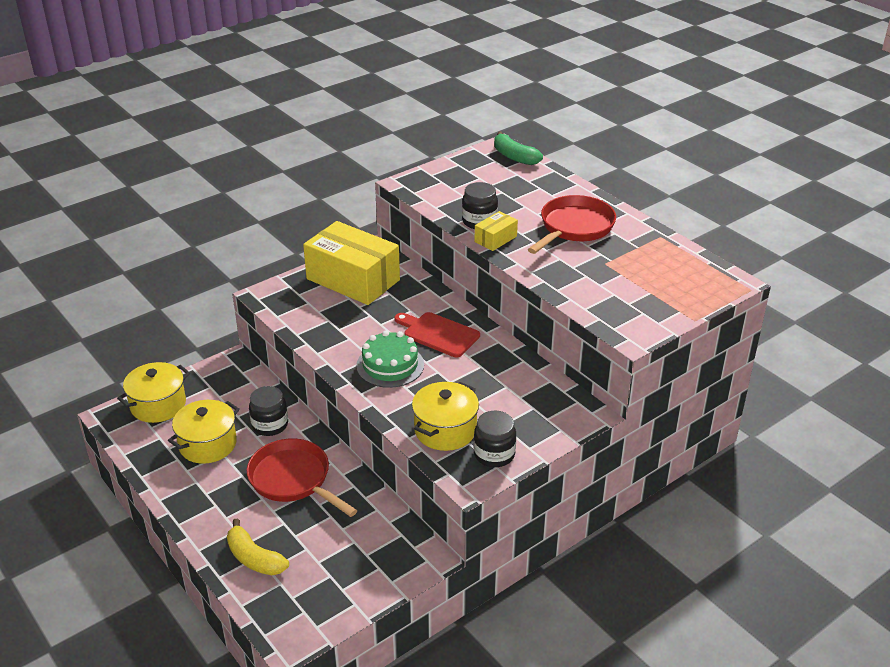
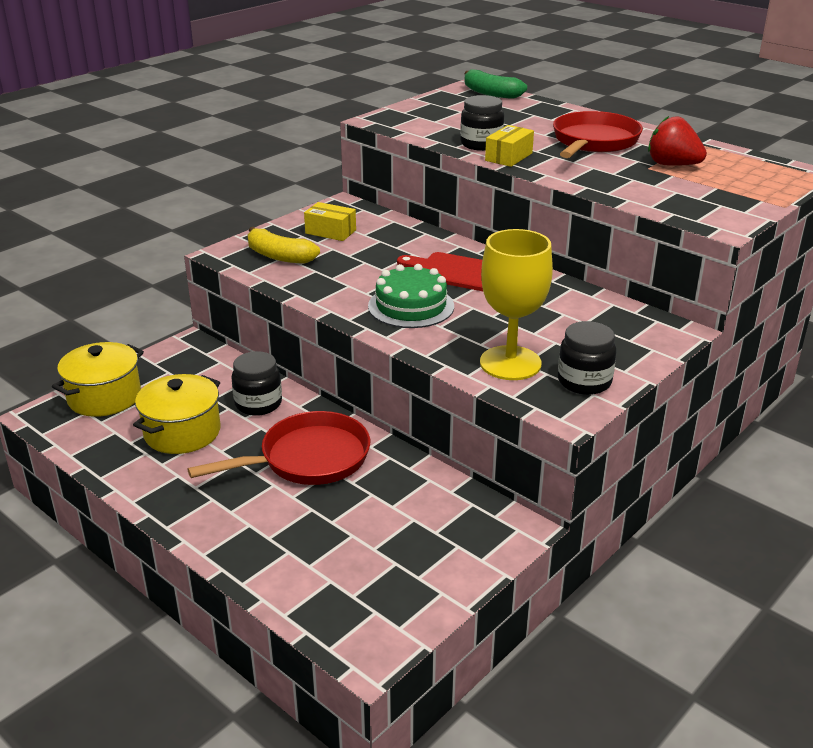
camera: 10 degrees left, 5 degrees down
yellow banana [227,518,289,575] -> yellow banana moved to [248,227,320,263]
red pan [247,438,358,517] -> red pan turned 120 degrees clockwise [187,411,370,485]
yellow box [303,221,400,305] -> yellow box [304,202,356,241], size x0.45
yellow pot [412,382,479,451] -> yellow goblet [480,229,553,380]
none -> red strawberry [648,116,707,166]

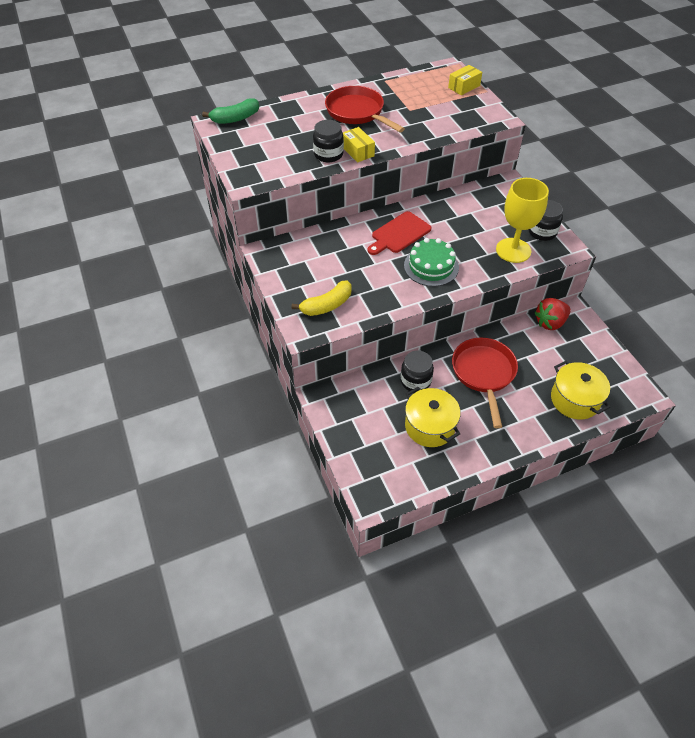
camera: 65 degrees left, 20 degrees up
yellow pot [52,342,144,417] -> yellow pot moved to [551,361,610,420]
yellow box [304,202,356,241] -> yellow box moved to [448,65,482,95]
red strawberry [648,116,707,166] -> red strawberry moved to [535,298,571,330]

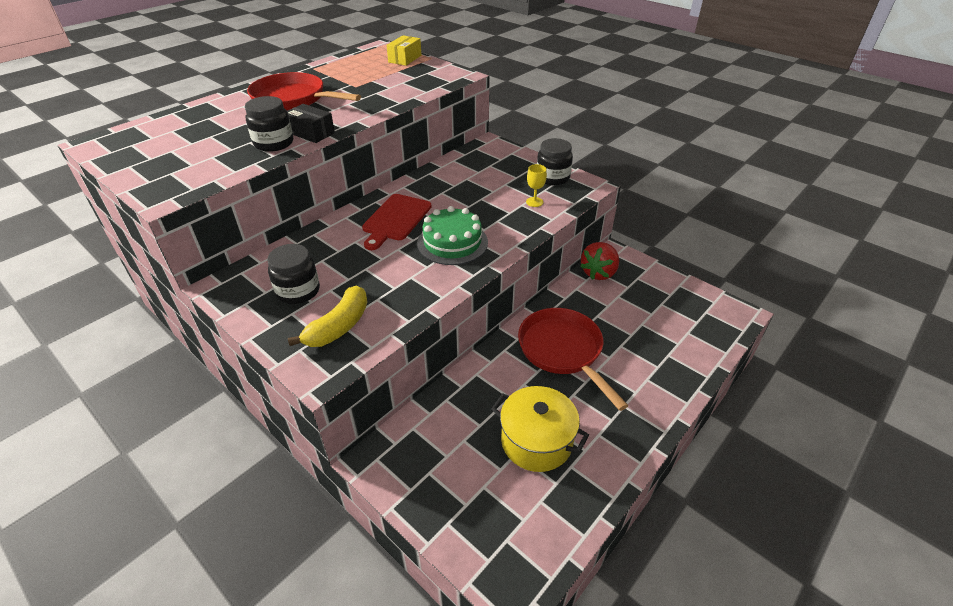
camera: 25 degrees left, 10 degrees down
green banana [202,98,259,124] -> none
yellow box [343,127,375,163] -> black box [287,104,335,143]
black jar [400,351,434,392] -> black jar moved to [267,244,320,304]
yellow goblet [496,178,549,263] -> yellow goblet [526,164,547,207], size x0.41
yellow pot [551,361,610,420] -> none

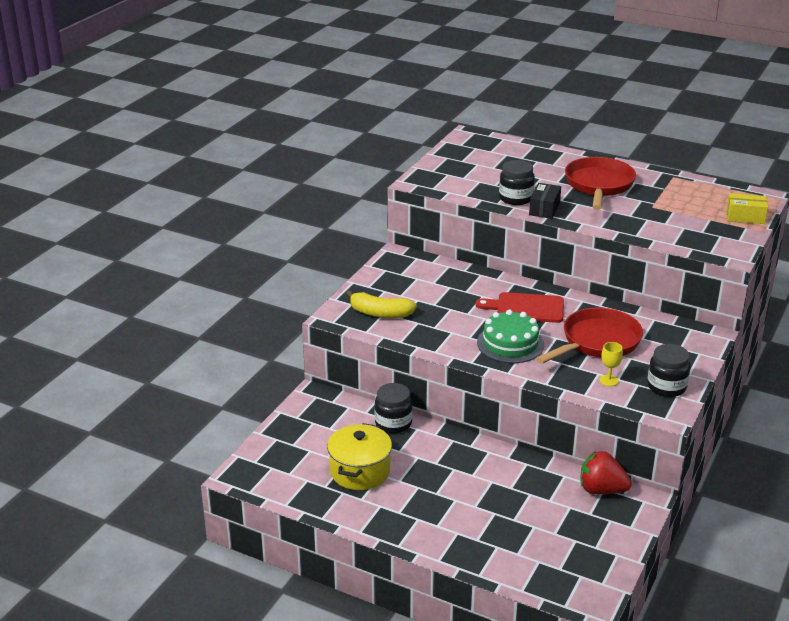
camera: 75 degrees right, 10 degrees down
black jar [267,244,320,304] -> black jar moved to [375,383,413,434]
red pan [518,308,629,411] -> red pan moved to [536,307,643,364]

